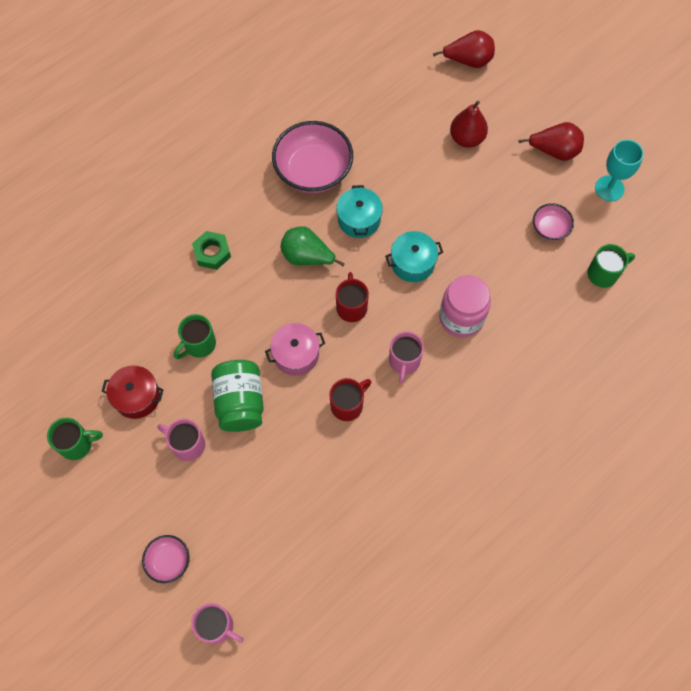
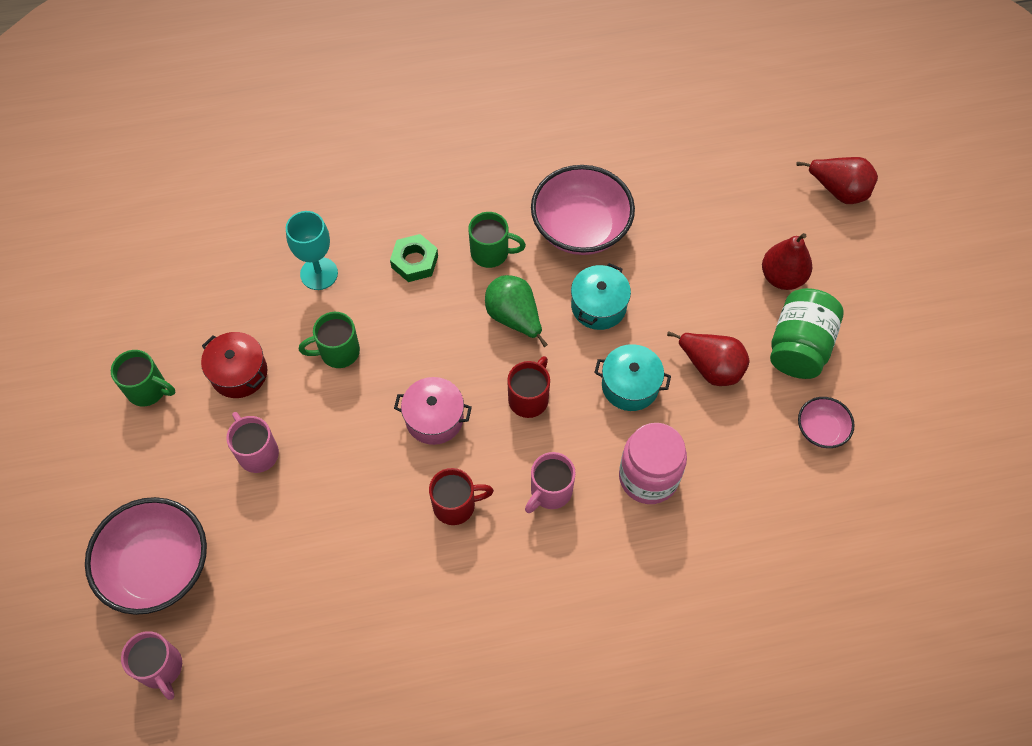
camera: 30 degrees right, 5 degrees down
pink bowl [142,535,190,583] -> pink bowl [85,497,207,615], size x2.00
green jar [211,360,264,432] -> green jar moved to [770,288,844,379]
red pear [518,122,584,161] -> red pear moved to [667,332,750,386]
green mug [587,244,635,288] -> green mug moved to [468,212,526,268]
turquoise goblet [595,139,644,201] -> turquoise goblet moved to [286,211,338,290]

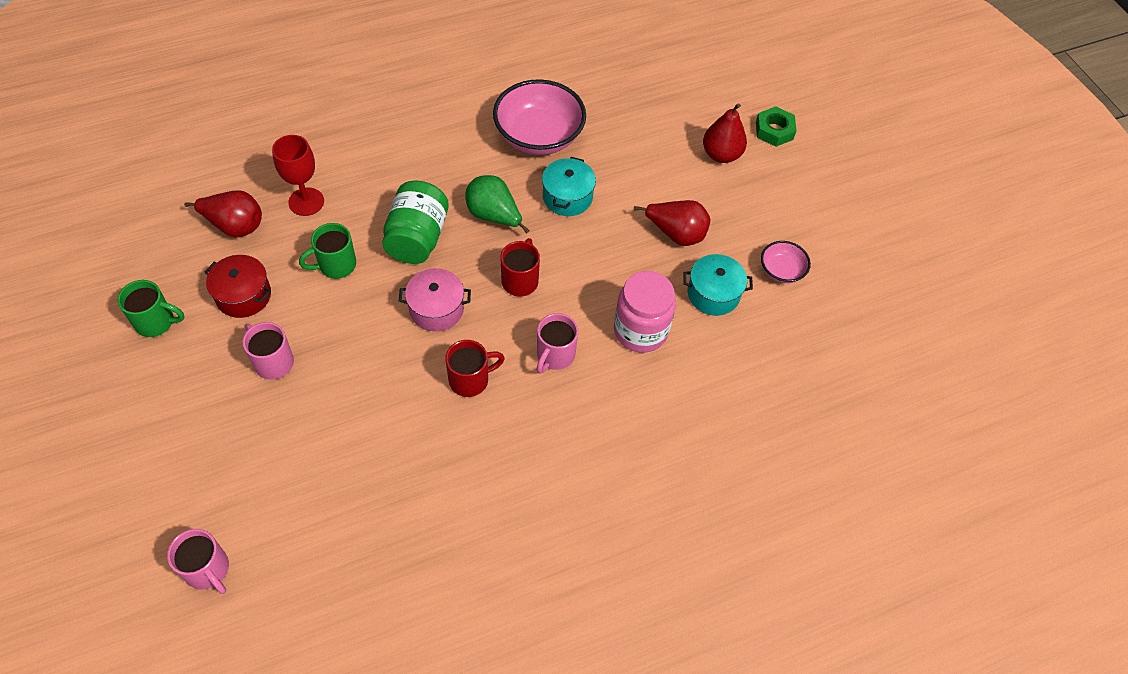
camera: 15 degrees left, 5 degrees down
pink bowl [85,497,207,615] -> none
turquoise goblet [286,211,338,290] -> red goblet [272,135,324,216]
green nut [390,234,438,282] -> green nut moved to [756,106,797,147]
green mug [468,212,526,268] -> none
turquoise pot [594,344,671,411] -> turquoise pot moved to [683,254,753,316]
green jar [770,288,844,379] -> green jar moved to [382,181,449,264]
red pear [796,157,878,204] -> red pear moved to [184,190,262,238]

